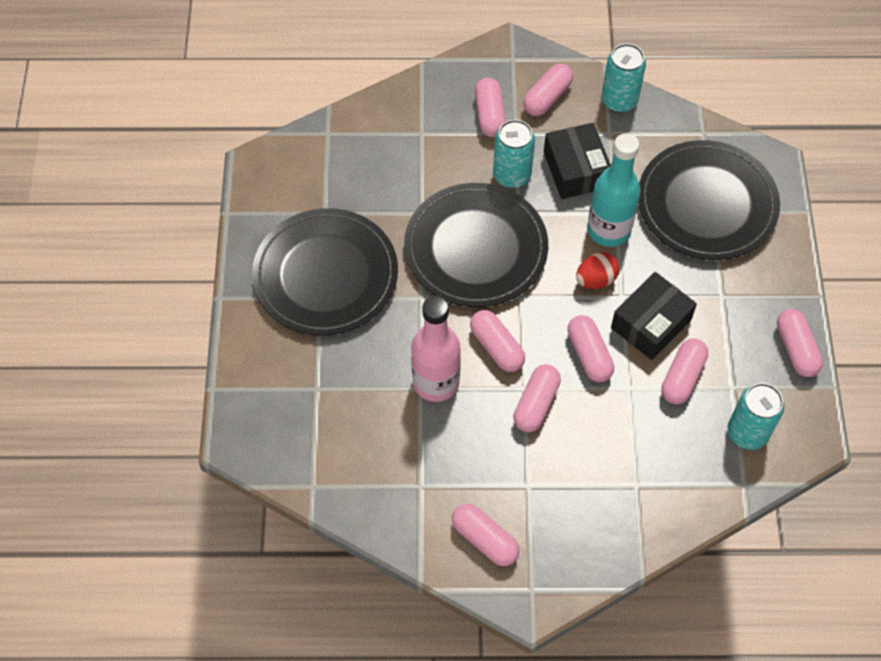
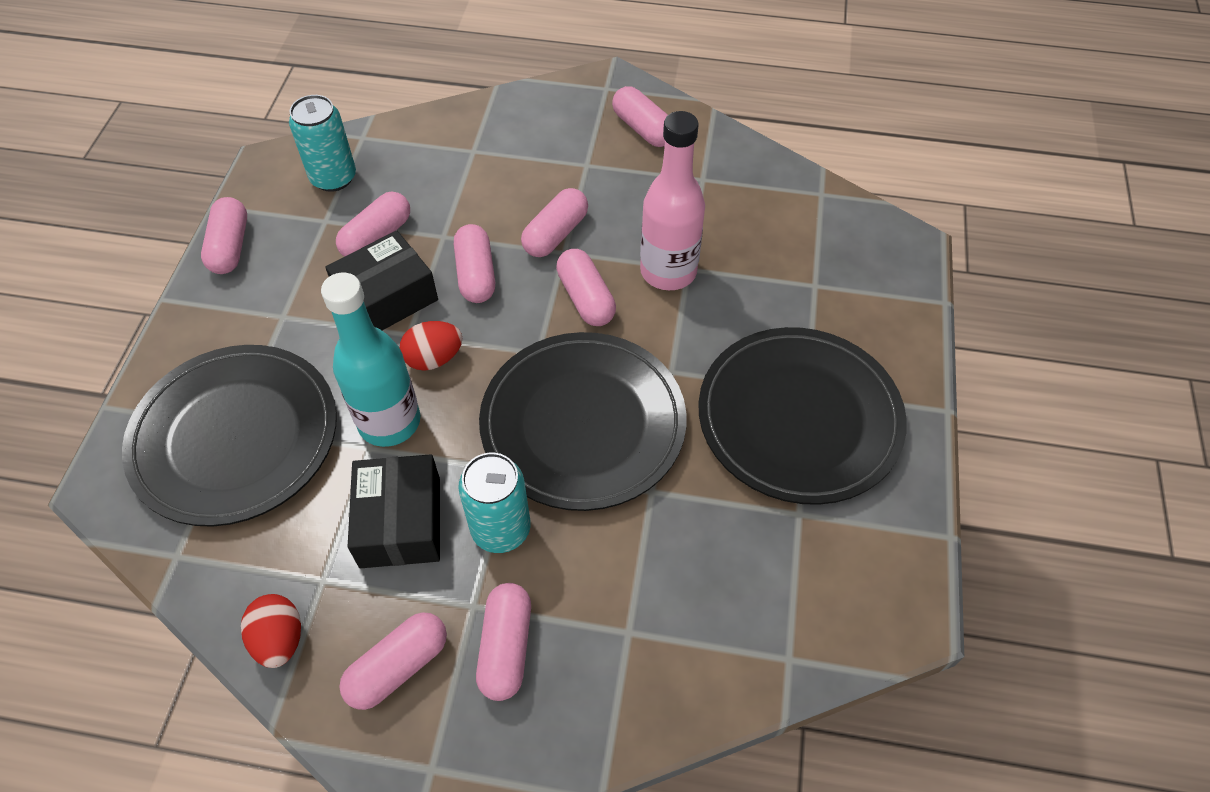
camera: 170 degrees left, 5 degrees down
turquoise can [602,44,646,112] -> red egg [241,594,301,668]

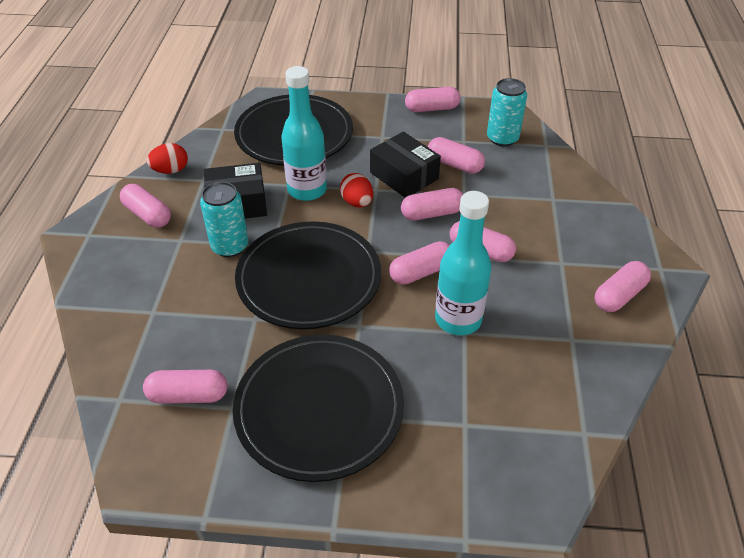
camera: 85 degrees right, 10 degrees down
pink capsule [476,583,531,701] -> pink capsule moved to [143,370,227,404]
pink bottle [640,111,705,290] -> turquoise bottle [435,191,491,335]

